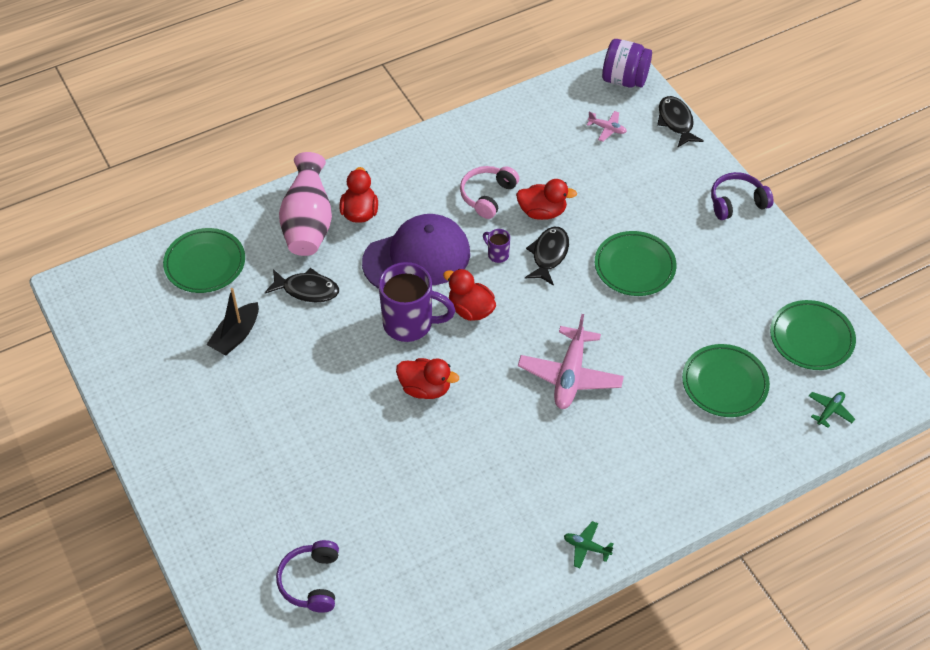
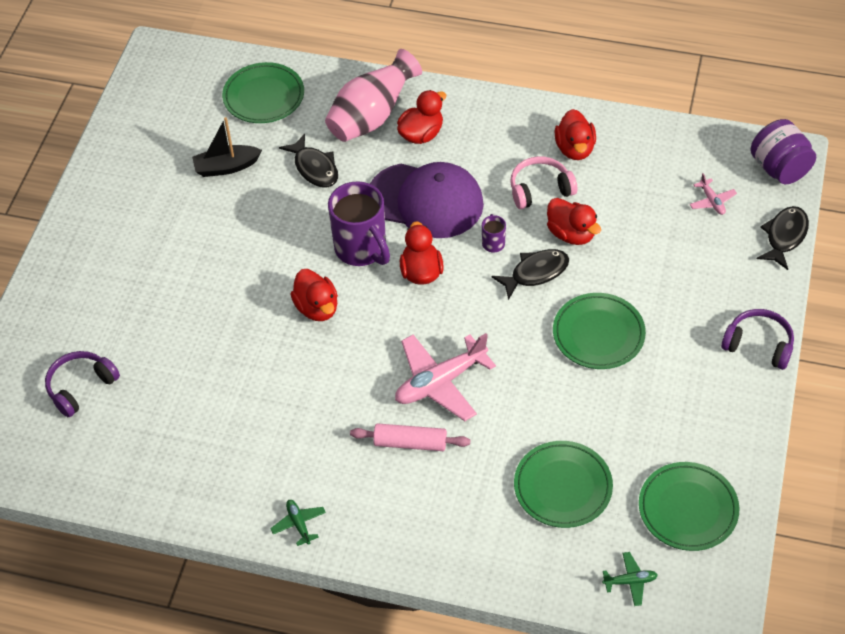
camera: 45 degrees right, 0 degrees up
none -> pink rolling pin [350,423,470,451]
none -> red duck [555,109,596,160]

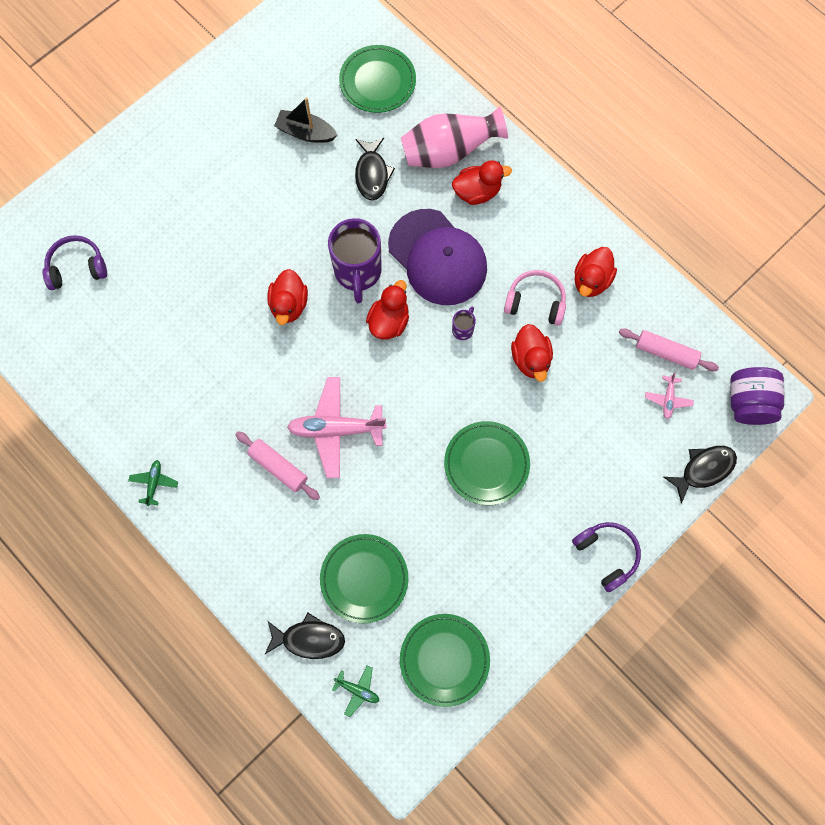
camera: 30 degrees right, 20 degrees up
black fish [491,249,569,300] -> black fish moved to [265,613,345,659]
none -> pink rolling pin [619,329,719,371]

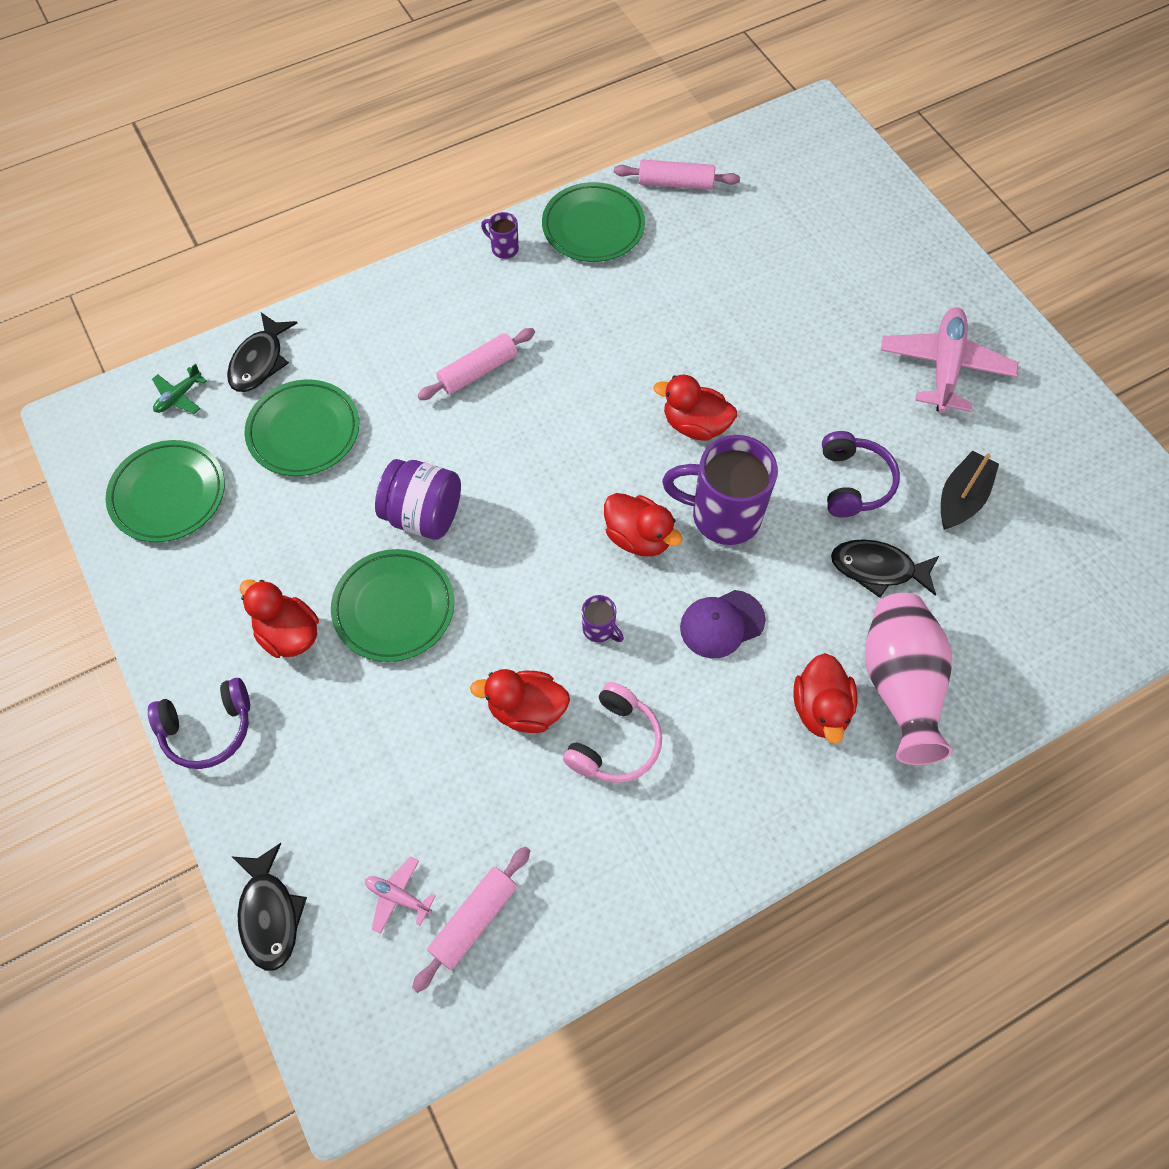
camera: 105 degrees right, 10 degrees down
purple headphones [43,235,107,290] -> purple headphones moved to [822,431,900,517]
green plane [128,460,178,506] -> purple mug [481,212,519,259]
pink plane [287,377,387,478] -> pink plane moved to [881,307,1018,413]
green plate [339,45,416,113] -> green plate moved to [542,182,645,262]
purple cap [388,209,487,305] -> purple cap [680,590,766,658], size x0.52
red duck [574,247,617,297] -> red duck moved to [240,579,319,658]
purple jar [730,367,785,425] -> purple jar moved to [375,459,461,540]
none -> pink rolling pin [614,159,740,190]

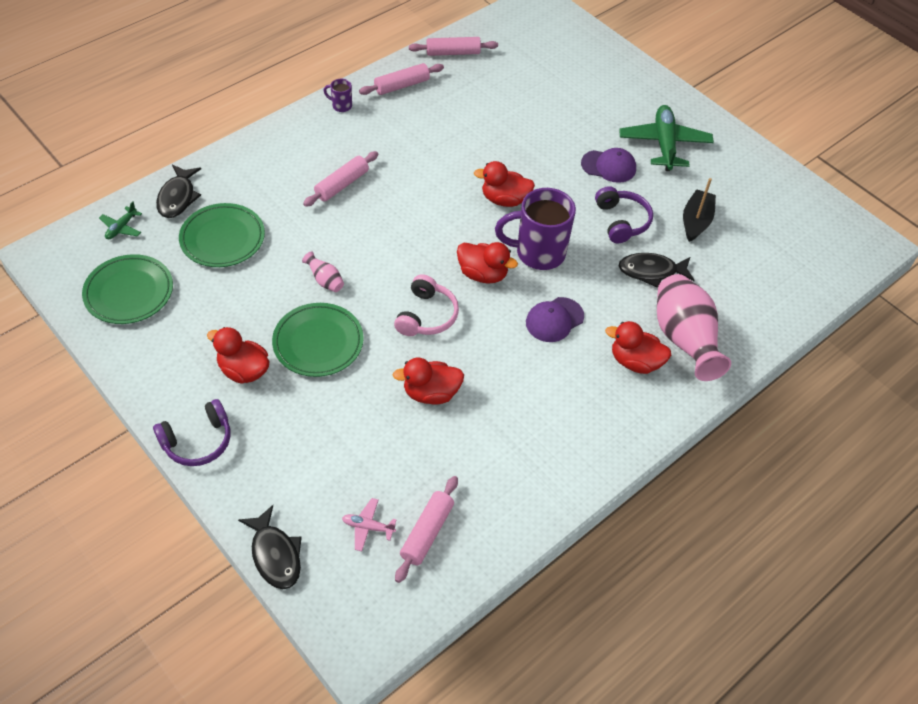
camera: 15 degrees left, 10 degrees down
purple jar [375,459,461,540] -> pink vase [302,251,344,292]
green plate [542,182,645,262] -> pink rolling pin [359,63,444,95]
pink headphones [563,682,662,783] -> pink headphones moved to [394,274,459,336]
purple mug [582,595,624,642] -> none
red duck [794,653,857,744] -> red duck turned 120 degrees clockwise [605,321,671,374]
pink plane [881,307,1018,413] -> green plane [619,105,714,171]
none -> purple cap [581,148,636,183]

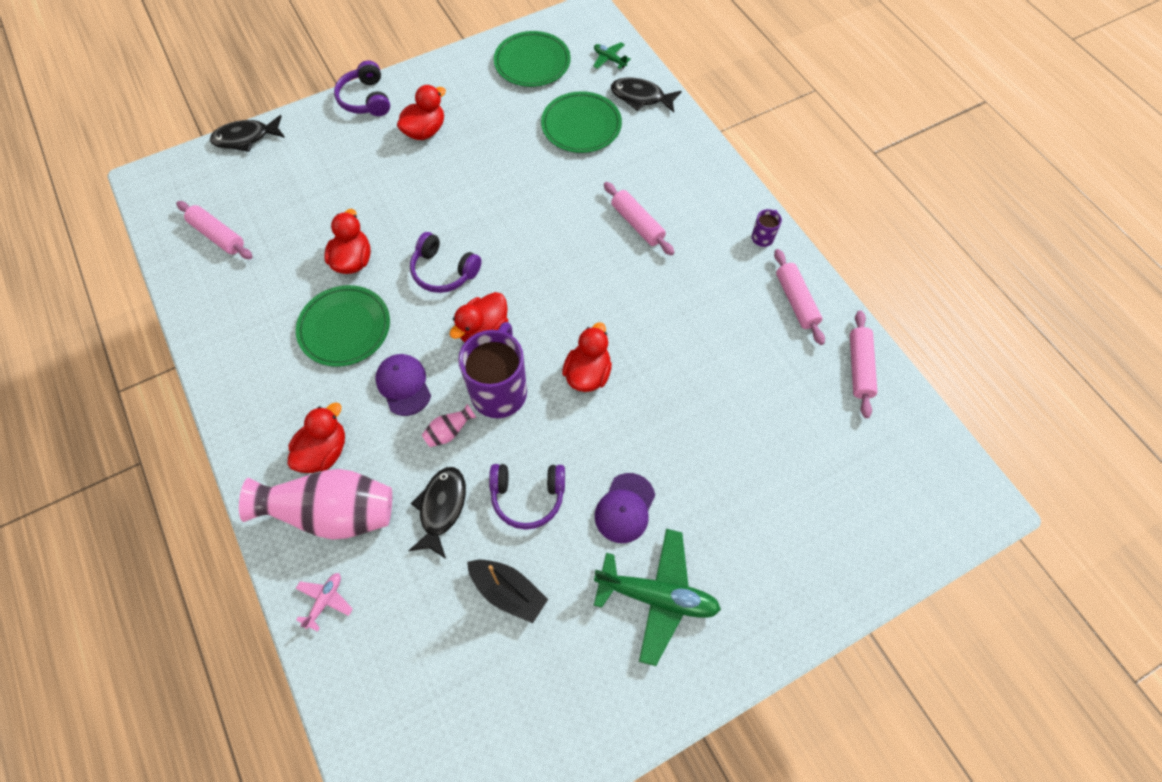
camera: 105 degrees right, 10 degrees up
green plate [272,303,364,377] -> green plate moved to [296,285,390,367]
pink vase [302,251,344,292] -> pink vase moved to [422,404,477,447]
pink plane [342,498,396,551] -> pink plane moved to [295,573,353,632]
pink headphones [394,274,459,336] -> purple headphones [410,232,482,293]

